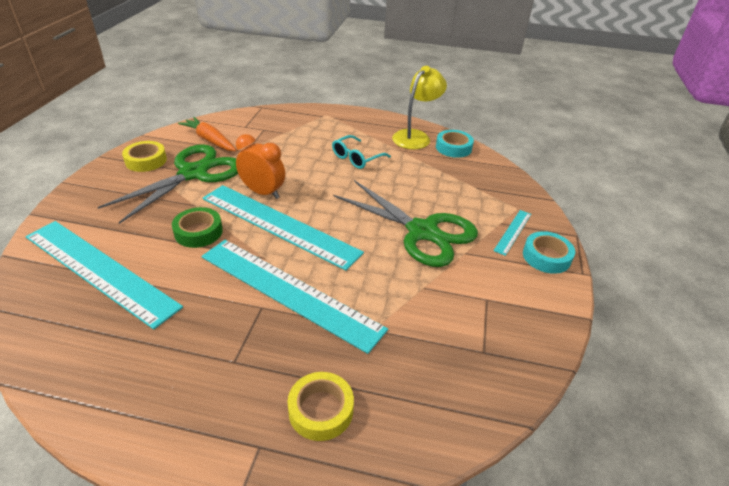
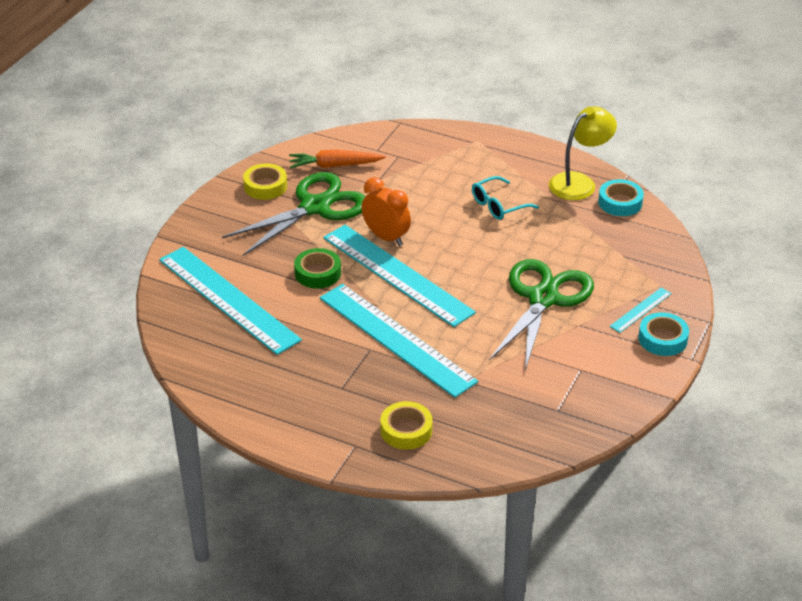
camera: 15 degrees right, 0 degrees up
orange carrot [178,117,236,151] -> orange carrot turned 60 degrees counterclockwise [289,150,386,169]
green scissors [334,180,478,267] -> green scissors turned 120 degrees counterclockwise [489,259,594,370]

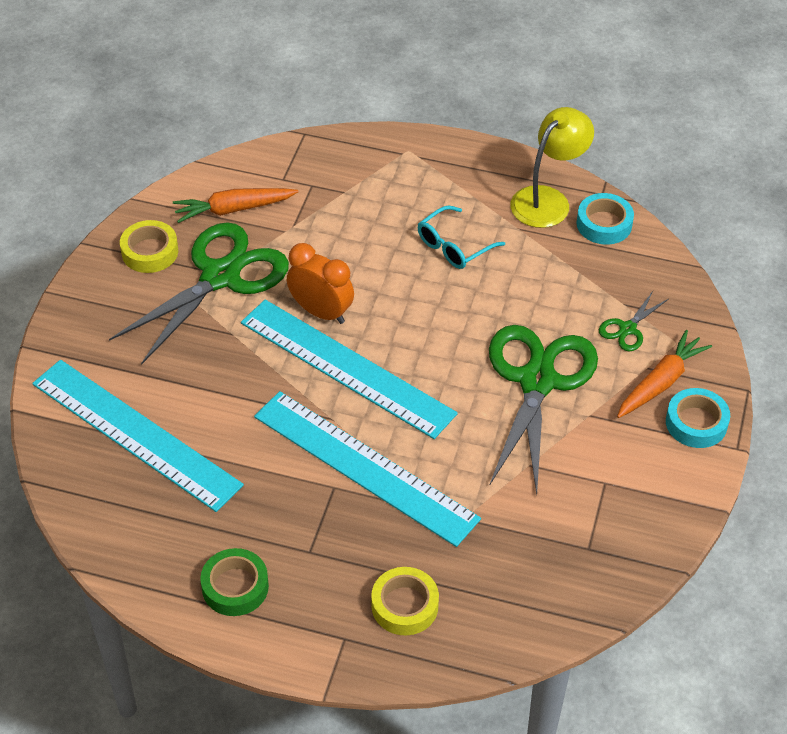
camera: 10 degrees left, 10 degrees up
green tape [294,248,341,288] -> green tape moved to [200,548,269,616]
turquoise ruler [610,287,672,333] -> orange carrot [617,330,712,418]
none -> green scissors [599,291,669,351]

